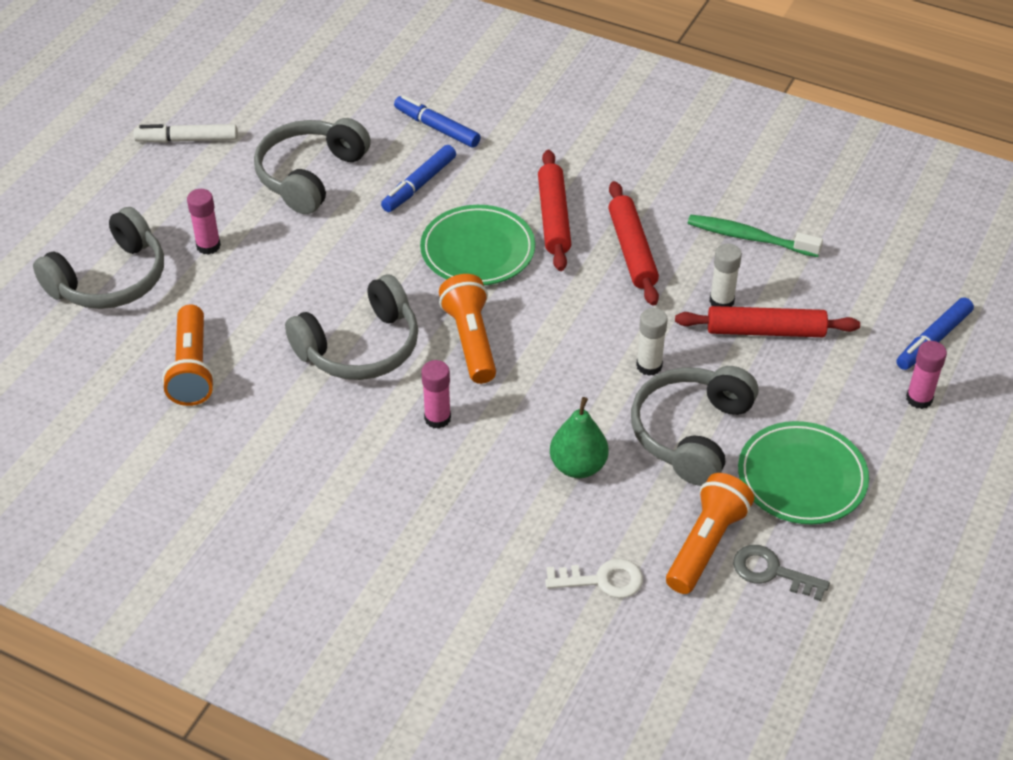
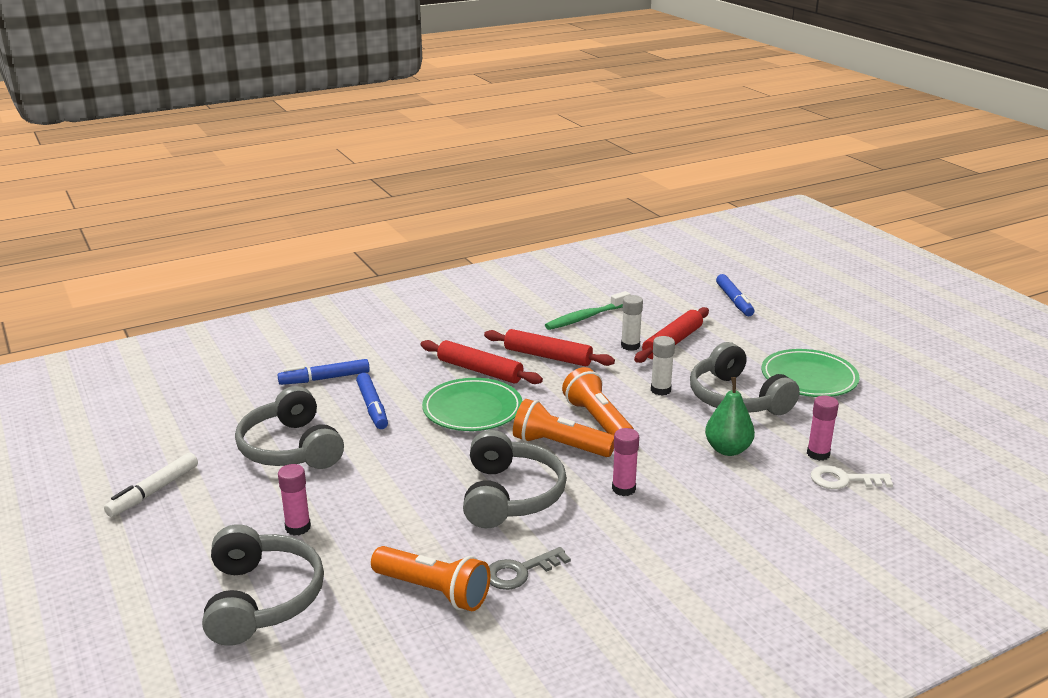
camera: 55 degrees left, 20 degrees down
white key [545,558,643,598] -> white key turned 120 degrees counterclockwise [811,466,893,489]
orange flashlight [666,473,754,594] -> orange flashlight moved to [562,367,634,435]
grey key [733,545,830,601] -> grey key moved to [489,547,571,590]
pink glue stick [906,341,947,409] -> pink glue stick moved to [807,396,839,461]

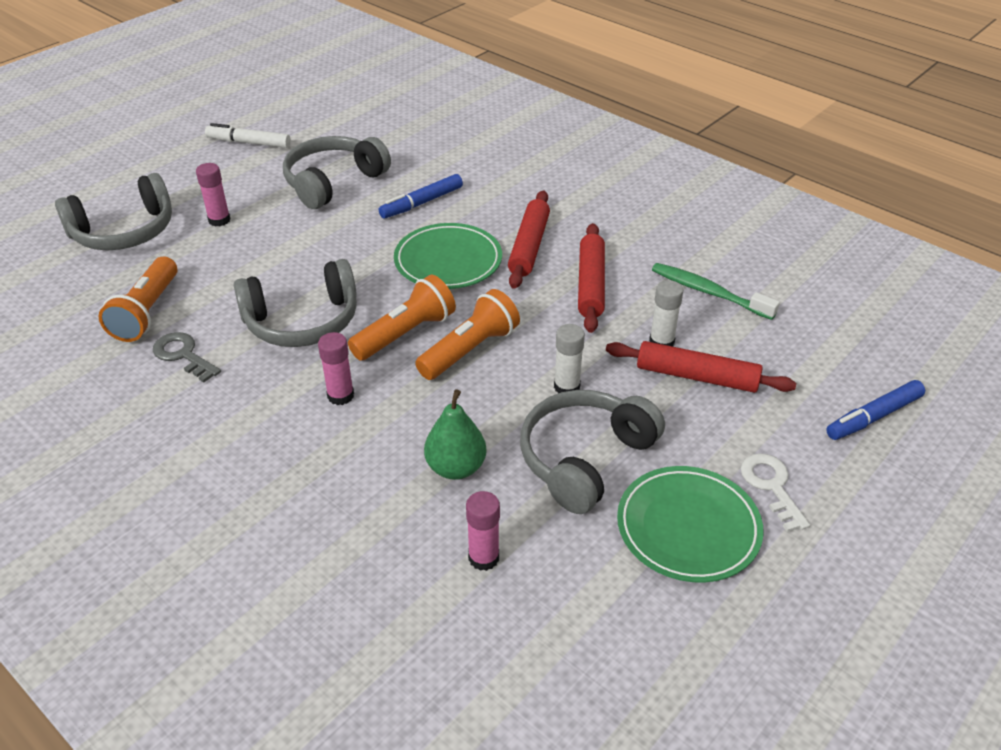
camera: 70 degrees right, 15 degrees up
blue marker [278,359,370,385] -> none
orange flashlight [513,399,614,457] -> orange flashlight turned 45 degrees clockwise [348,275,456,361]
white key [811,466,893,489] -> white key moved to [740,453,810,532]

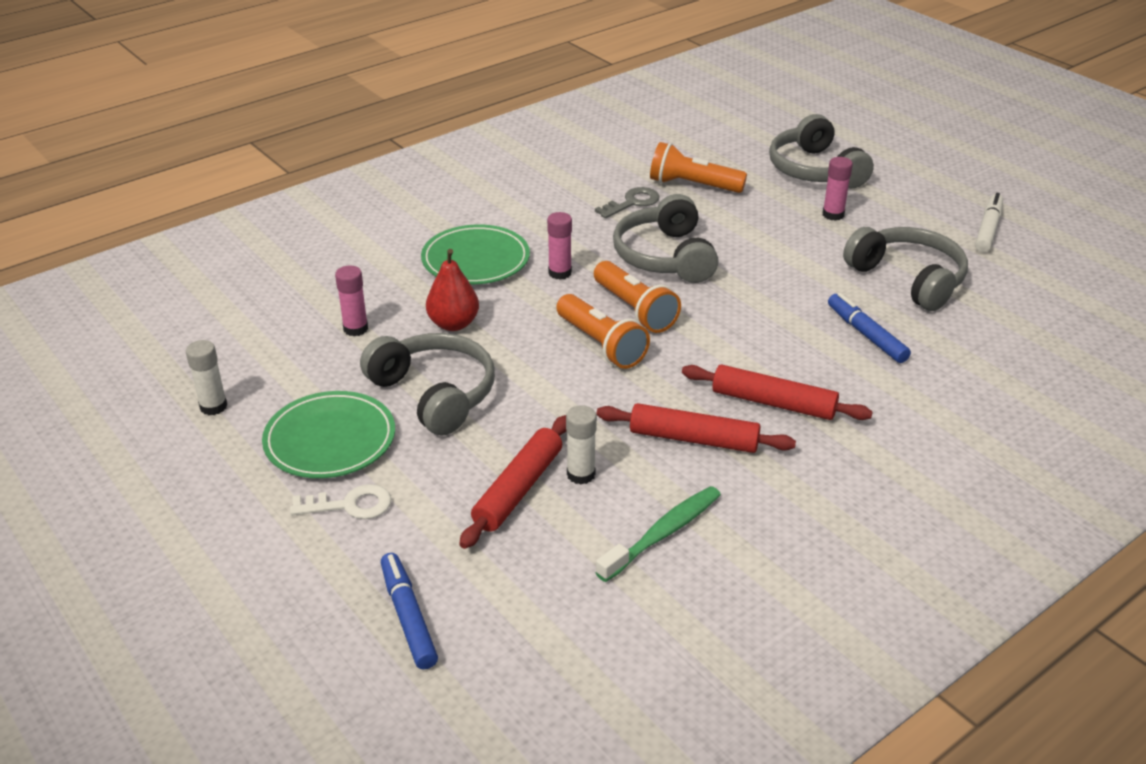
camera: 100 degrees right, 5 degrees down
green plate [394,223,502,289] -> green plate moved to [421,224,530,284]
green pear [424,389,487,480] -> red pear [426,249,479,331]
white glue stick [554,324,585,393] -> white glue stick moved to [186,340,227,415]

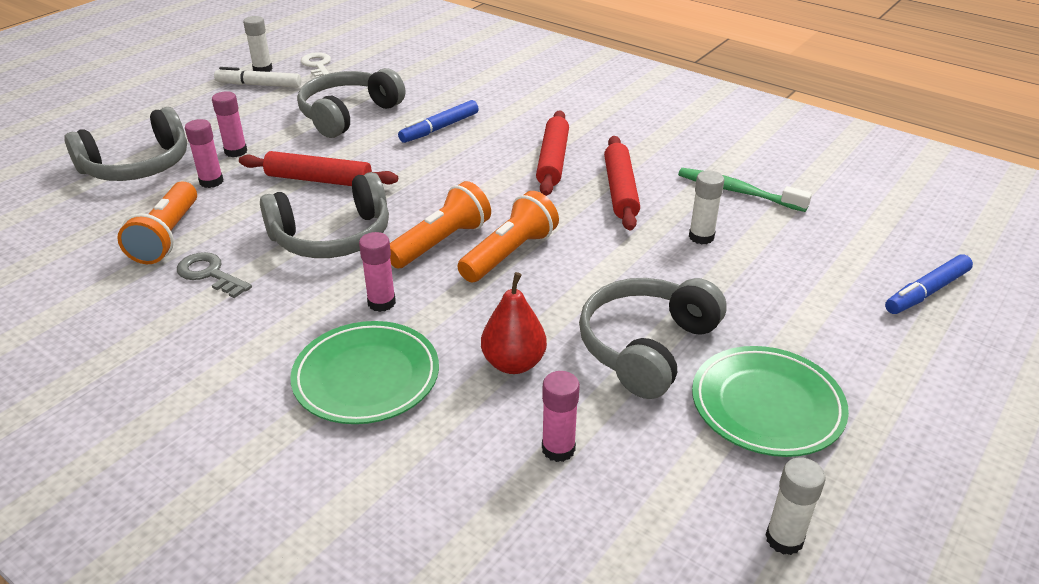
camera: 105 degrees left, 0 degrees up
white key [290,484,392,519] -> white key moved to [300,52,331,78]
red rolling pin [459,415,566,549] -> red rolling pin moved to [239,151,398,186]
none -> pink glue stick [185,119,223,188]
none -> white glue stick [243,16,273,72]

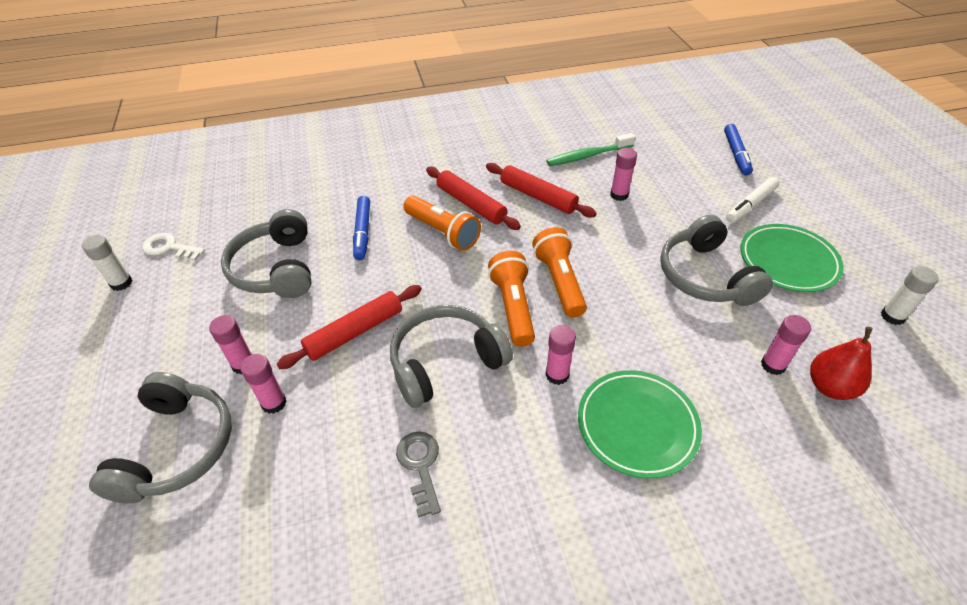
camera: 50 degrees left, 10 degrees up
orange flashlight [117,182,197,264] -> orange flashlight moved to [403,196,481,251]
grey key [177,252,252,298] -> grey key turned 90 degrees clockwise [396,432,441,518]
white marker [214,67,301,88] -> white marker moved to [726,177,780,223]
grey headphones [260,172,389,258] -> grey headphones turned 135 degrees counterclockwise [390,305,513,408]
red pear [481,272,547,374] -> red pear moved to [810,327,873,400]
white glue stick [689,171,724,244] -> pink glue stick [610,148,637,201]

